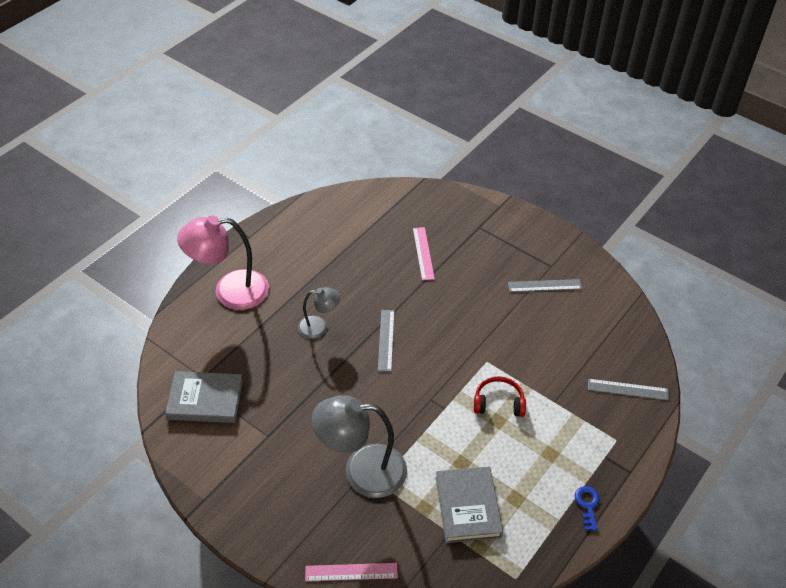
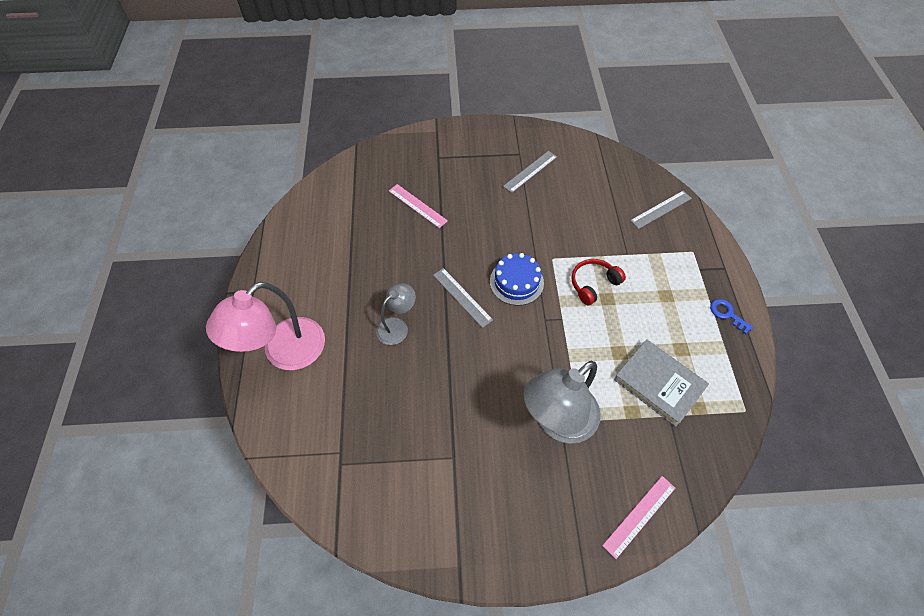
camera: 40 degrees left, 10 degrees up
grey book [165,371,243,423] -> none
none -> blue cake [490,253,544,306]

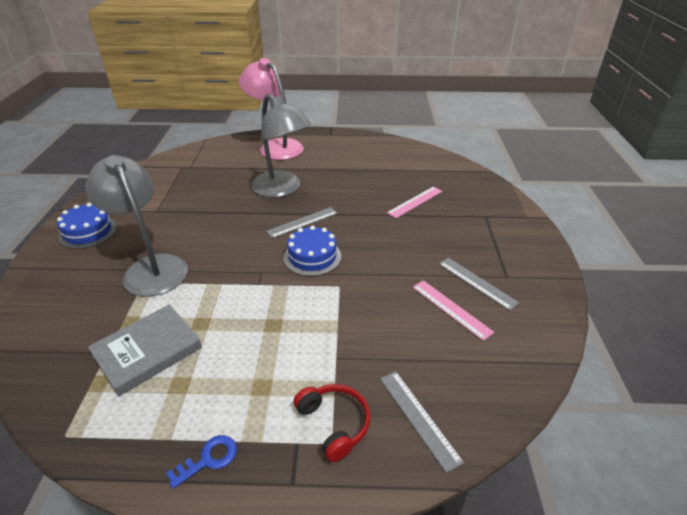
camera: 95 degrees right, 20 degrees down
grey lamp [376,283,416,345] -> grey lamp [251,93,311,197], size x1.87
red headphones [571,259,626,305] -> red headphones moved to [294,384,370,462]
pink ruler [602,476,675,559] -> pink ruler moved to [412,280,494,341]
none -> blue cake [57,203,117,249]

